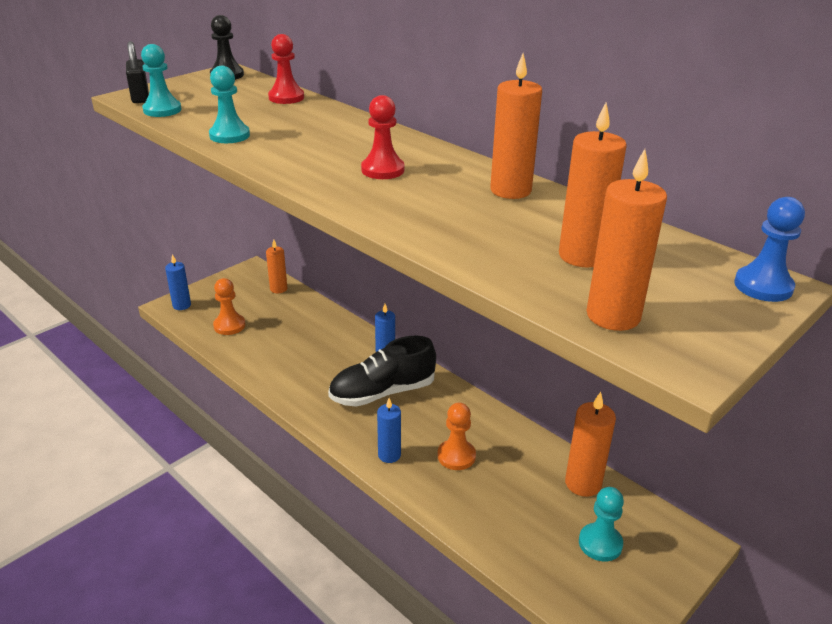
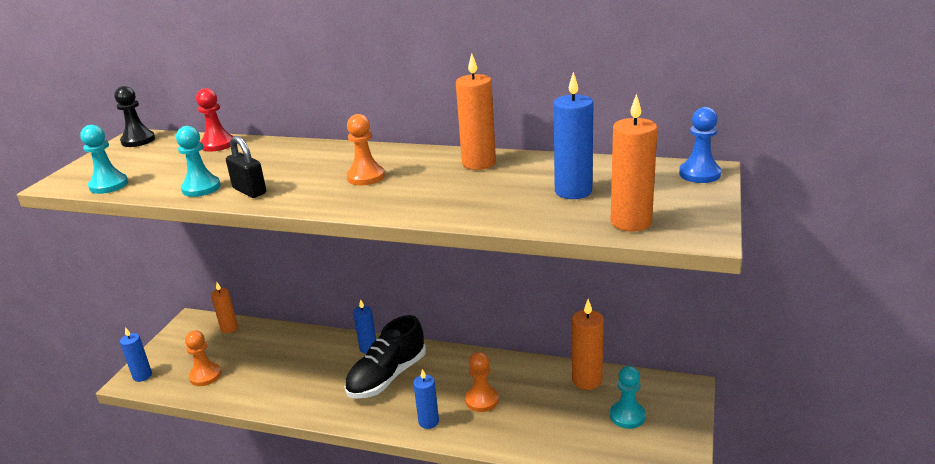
camera: 25 degrees left, 5 degrees down
black padlock [126,41,149,103] -> black padlock moved to [226,136,266,198]
red pawn [361,95,405,179] -> orange pawn [346,114,385,185]
orange candle [559,103,627,267] -> blue candle [554,72,593,199]

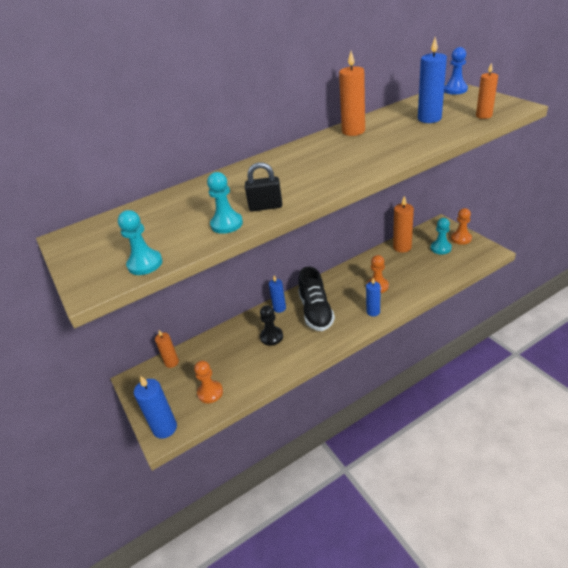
camera: 45 degrees left, 10 degrees up
black pawn [114,86,155,147] -> black pawn moved to [260,305,283,346]
blue candle [120,327,152,382] -> blue candle [134,376,177,439], size x1.53
red pawn [196,88,233,152] -> none
orange pawn [346,114,385,185] -> orange pawn moved to [451,208,472,245]
orange candle [611,94,658,232] -> orange candle [476,63,498,119], size x0.66

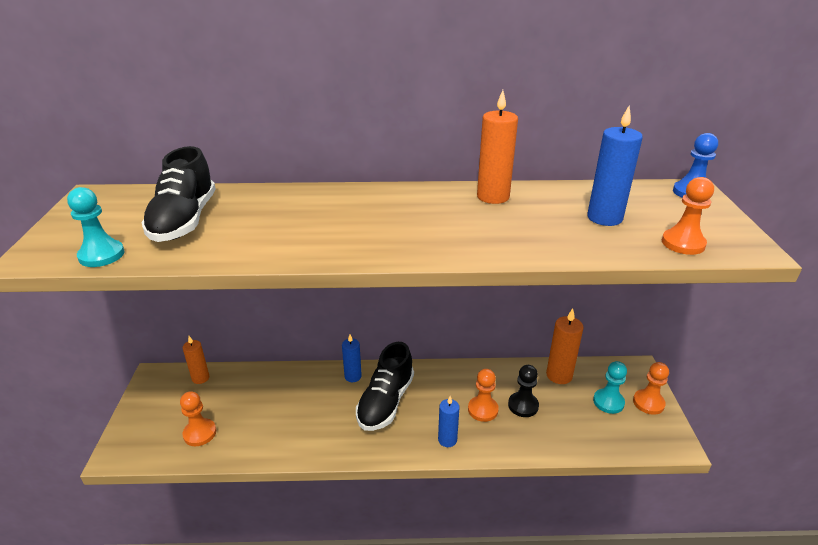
camera: 25 degrees right, 5 degrees down
blue candle [134,376,177,439] -> none
turquoise pawn [207,172,243,234] -> none
black padlock [245,162,282,212] -> none
black pawn [260,305,283,346] -> black pawn moved to [508,365,539,417]
orange candle [476,63,498,119] -> orange pawn [662,177,714,255]
none -> black shoe [142,146,216,242]

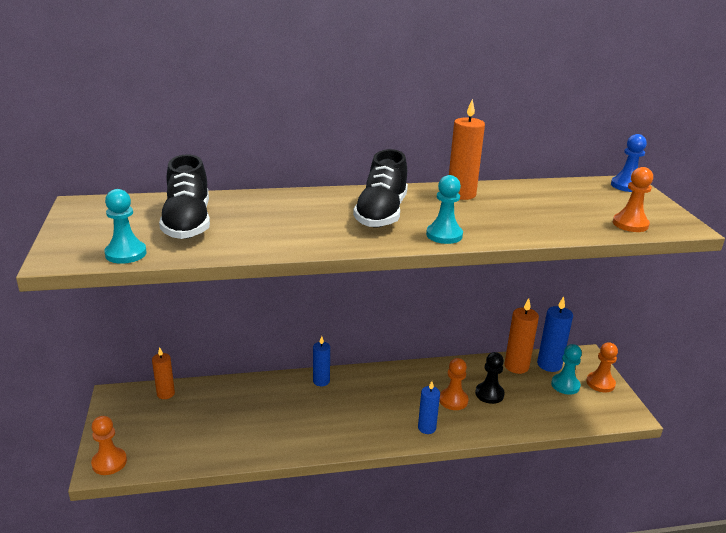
camera: 10 degrees left, 5 degrees down
orange pawn [180,391,216,446] -> orange pawn moved to [91,416,127,475]
black shoe [356,342,414,431] -> black shoe moved to [353,149,408,227]
blue candle [587,106,643,226] -> blue candle moved to [537,296,573,372]
none -> turquoise pawn [426,175,463,244]

